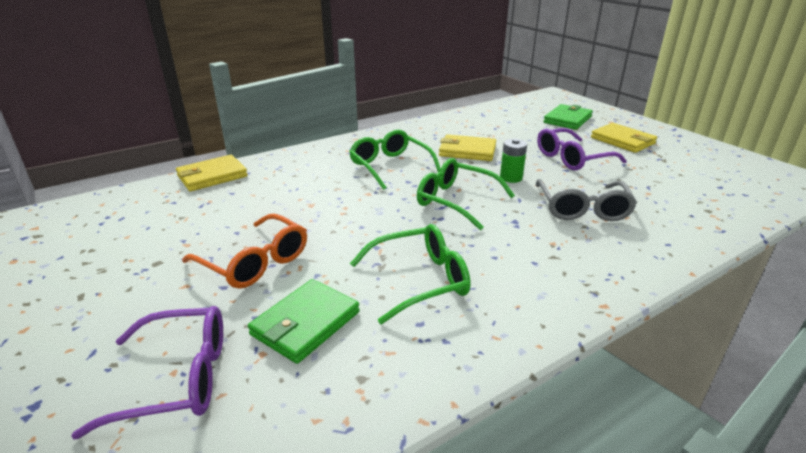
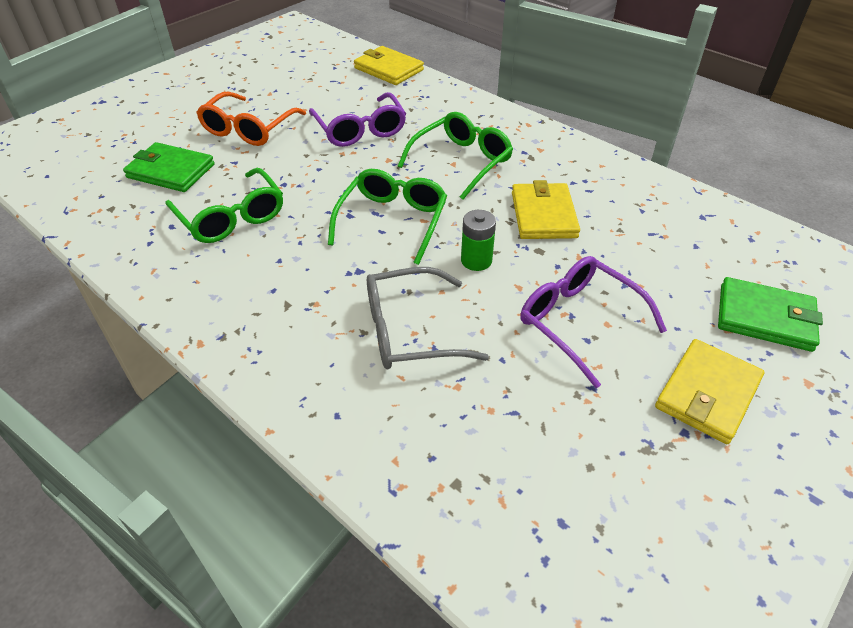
camera: 75 degrees right, 15 degrees up
purple glasses [71,306,223,440] -> purple glasses moved to [309,92,406,147]

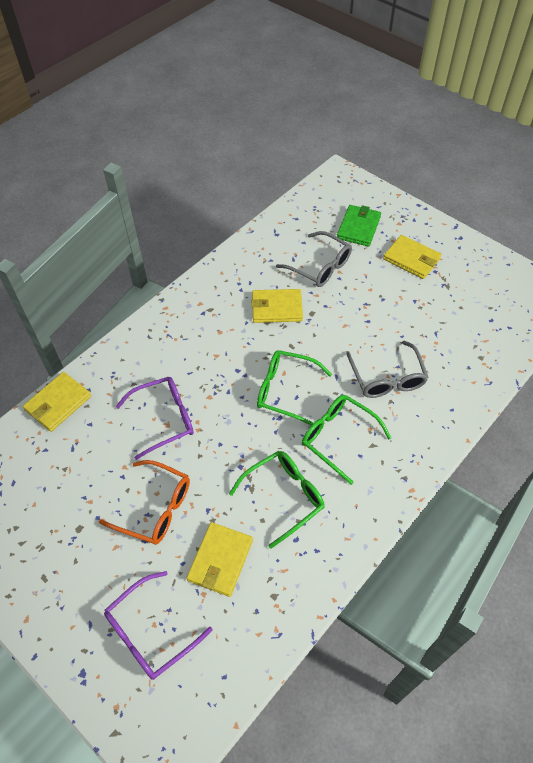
camera: 90 degrees left, 10 degrees up
green wallet [123,142,215,192] -> yellow wallet [187,522,253,597]
green glasses [398,112,513,200] -> green glasses moved to [302,395,392,485]
green battery [461,210,496,271] -> none
purple glasses [520,256,667,388] -> purple glasses moved to [104,571,213,680]
none -> grey glasses [276,231,352,287]

